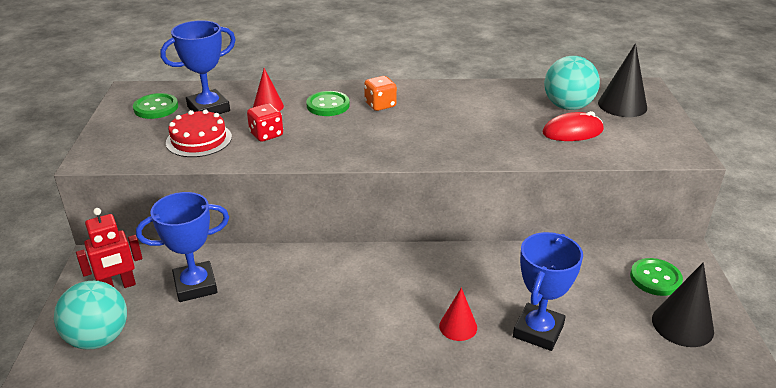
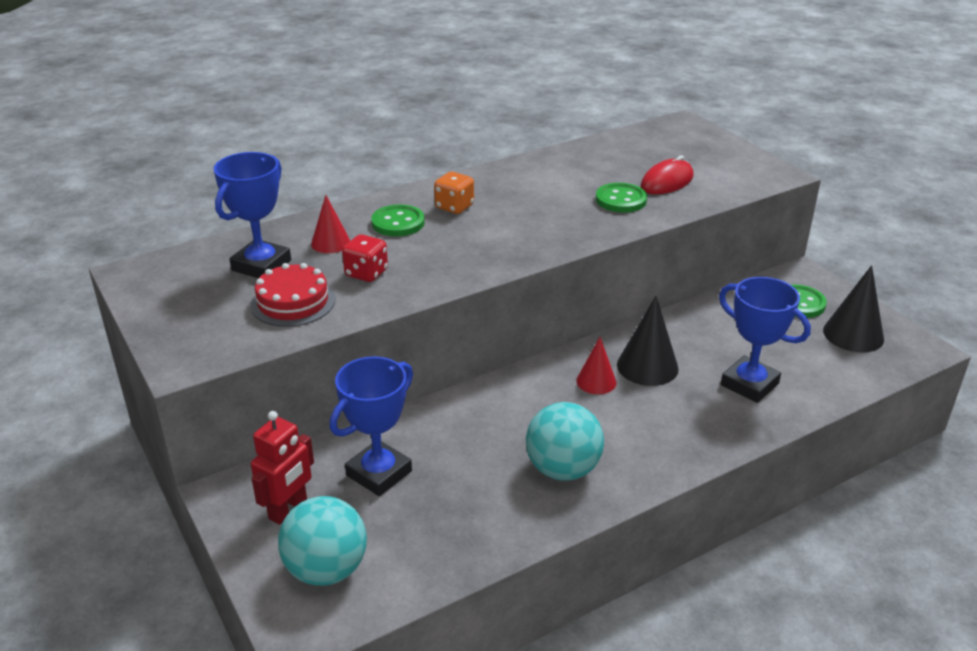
camera: 30 degrees left, 0 degrees up
green button [133,93,178,119] -> green button moved to [596,183,647,213]
red cone [439,288,477,341] -> red cone moved to [576,337,616,394]
blue trophy [513,232,583,351] -> blue trophy turned 45 degrees counterclockwise [719,277,811,403]
turquoise ball [544,56,600,110] -> turquoise ball moved to [526,402,604,481]
black cone [598,43,647,117] -> black cone moved to [617,296,679,386]

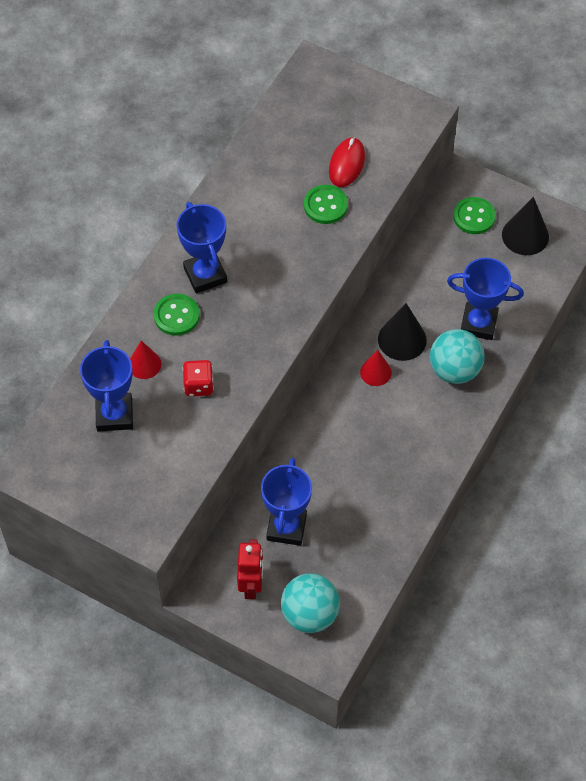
camera: 30 degrees left, 25 degrees up
red cake [250,263,335,327] -> none
orange dice [434,172,474,214] -> blue trophy [177,202,227,293]
turquoise ball [526,402,604,481] -> turquoise ball moved to [430,329,485,384]

